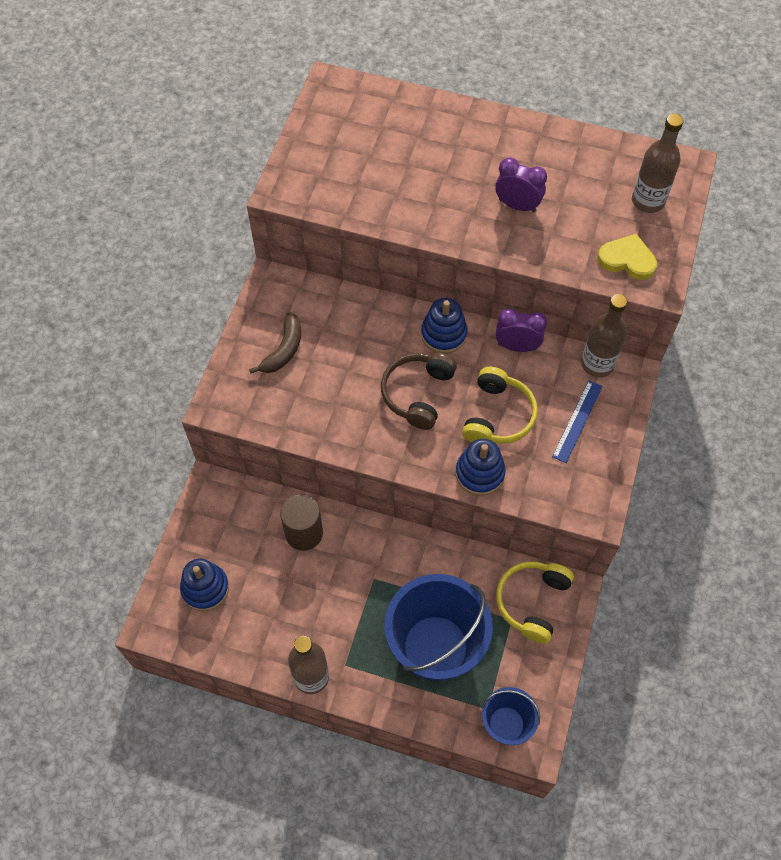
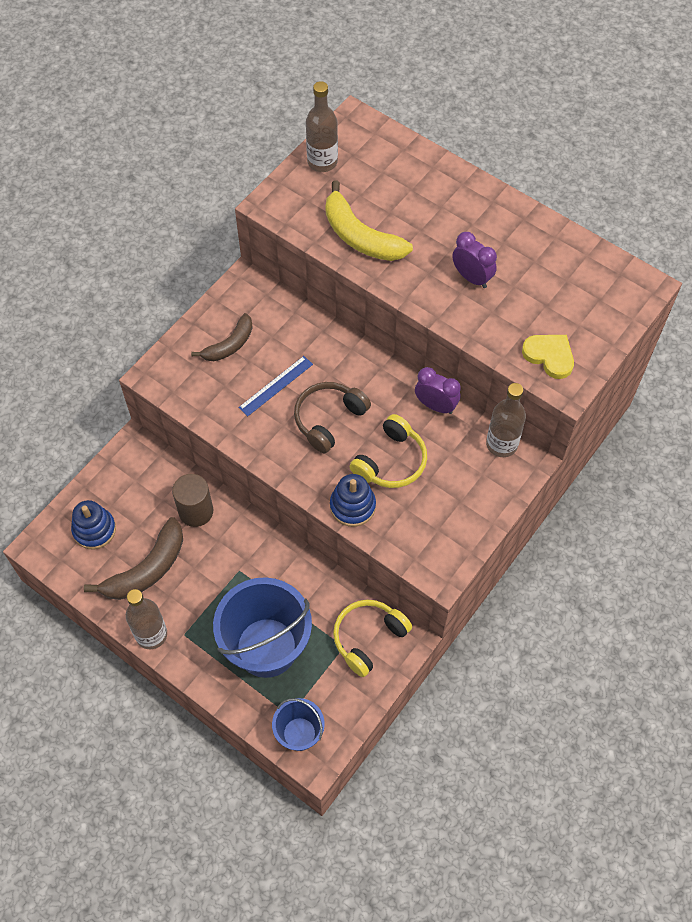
camera: 20 degrees right, 0 degrees up
blue stacking toy [421,298,468,354] -> none
blue ruler [552,381,603,463] -> blue ruler moved to [238,356,313,416]
brown bottle [632,114,684,213] -> brown bottle moved to [306,81,338,172]
none -> brown banana [84,517,183,600]
none -> yellow banana [326,181,413,261]

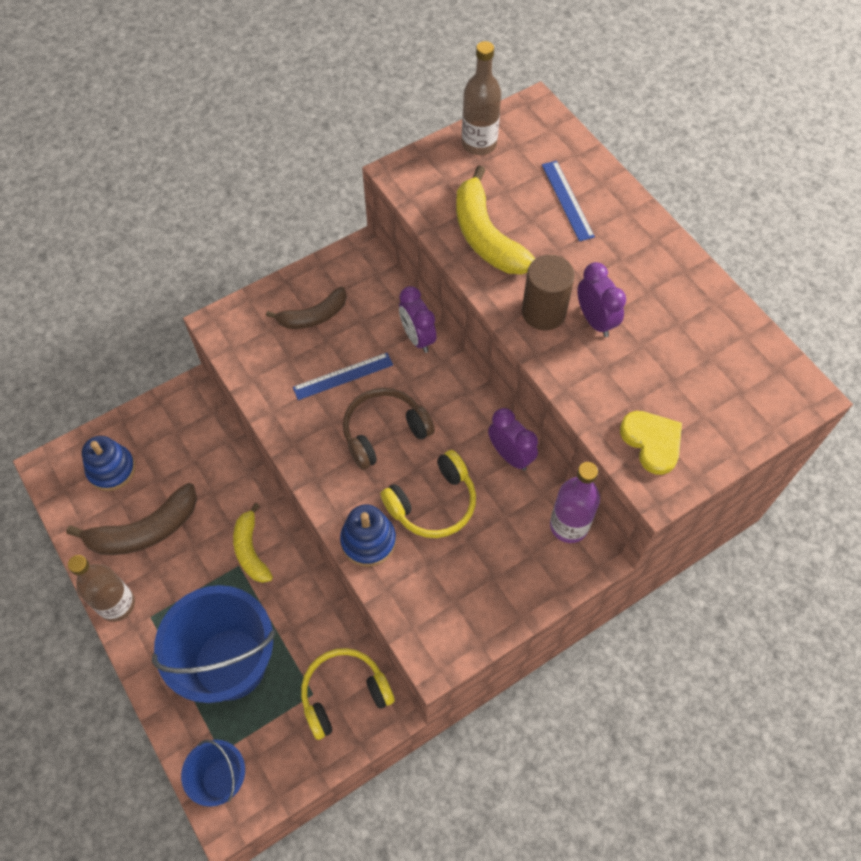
camera: 20 degrees right, 0 degrees up
brown cylinder [172,474,213,527] -> brown cylinder moved to [522,255,575,330]
brown bottle [486,383,526,457] -> purple bottle [550,462,600,543]
none -> yellow banana [233,503,273,583]
none -> purple clock [399,286,436,353]
none -> blue ruler [542,161,595,241]

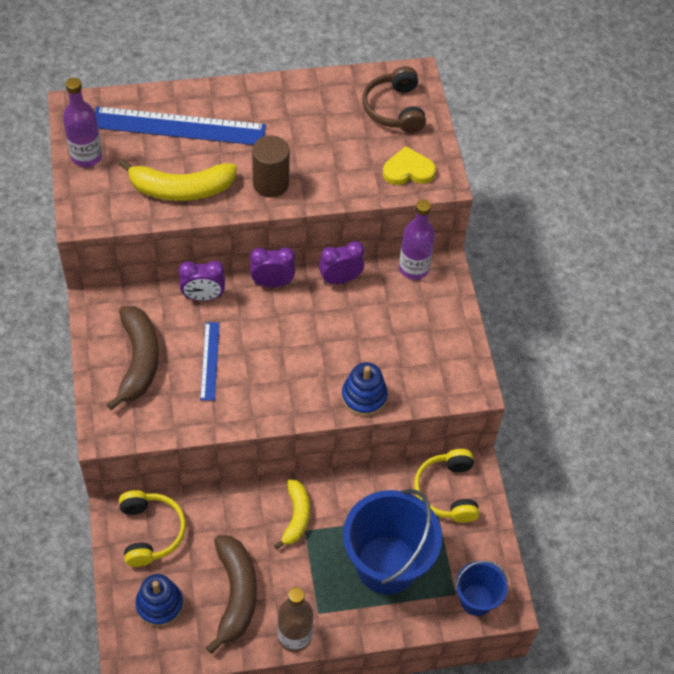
camera: 70 degrees left, 5 degrees down
yellow banana [233,503,273,583] -> yellow banana turned 90 degrees counterclockwise [274,479,310,549]
brown banana [266,287,347,329] -> brown banana [106,306,159,410], size x1.55
brown headphones [343,388,435,470] -> brown headphones moved to [362,66,426,133]
yellow headphones [380,450,476,538] -> yellow headphones moved to [119,490,186,567]
brown bottle [462,41,501,155] -> purple bottle [63,78,102,167]
blue ruler [542,161,595,241] -> blue ruler [95,106,266,145], size x1.97
purple clock [577,262,626,337] -> purple clock moved to [250,247,295,287]

